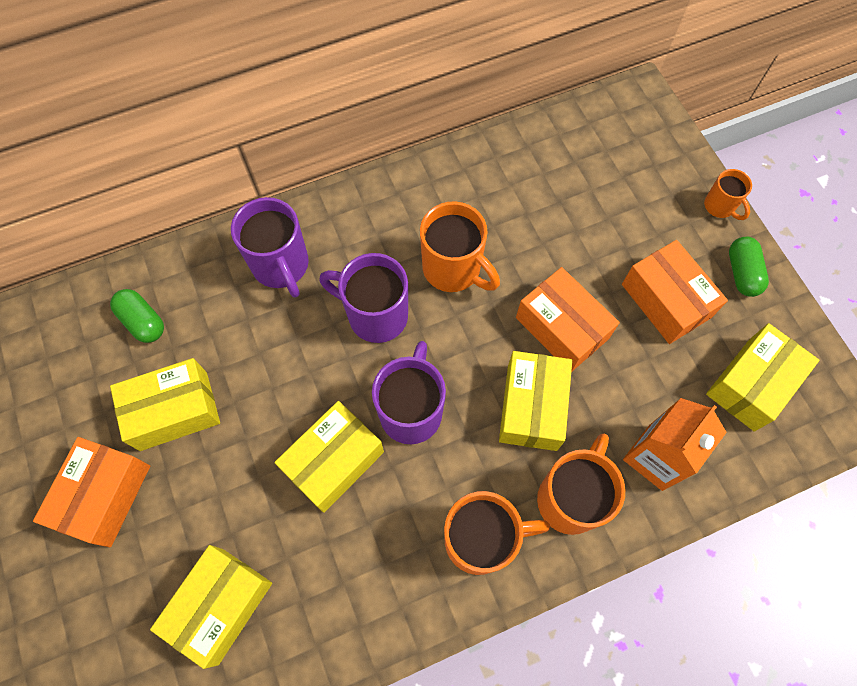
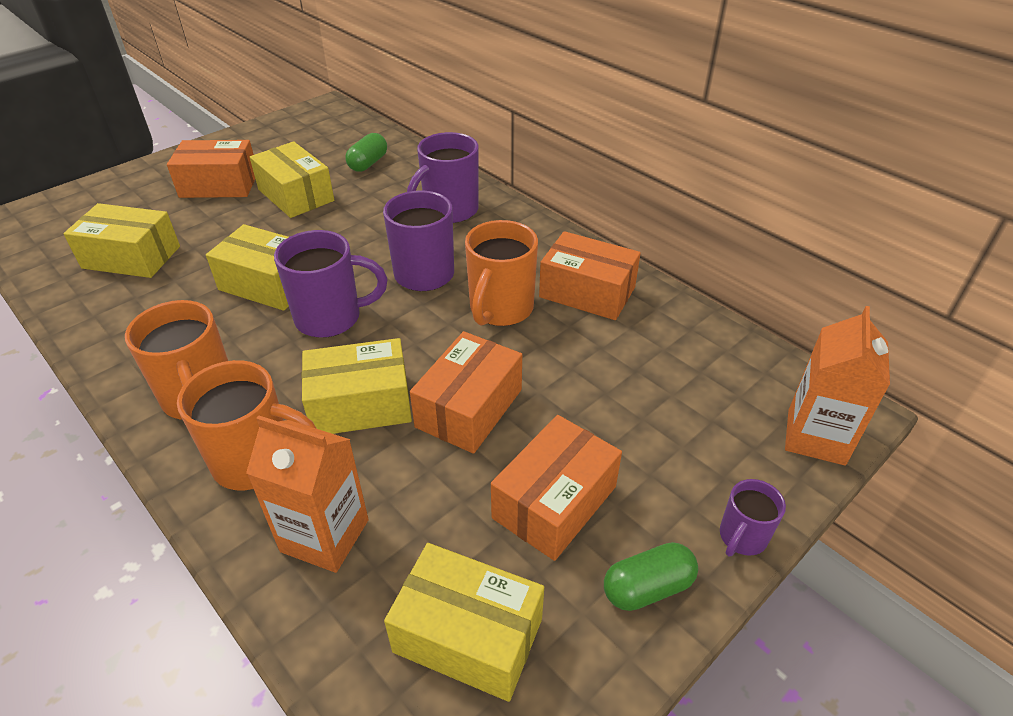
camera: 70 degrees right, 25 degrees down
orange mug [704,169,752,220] -> purple mug [720,479,786,556]
none -> orange box [539,231,641,320]
none -> orange carton [785,306,890,466]

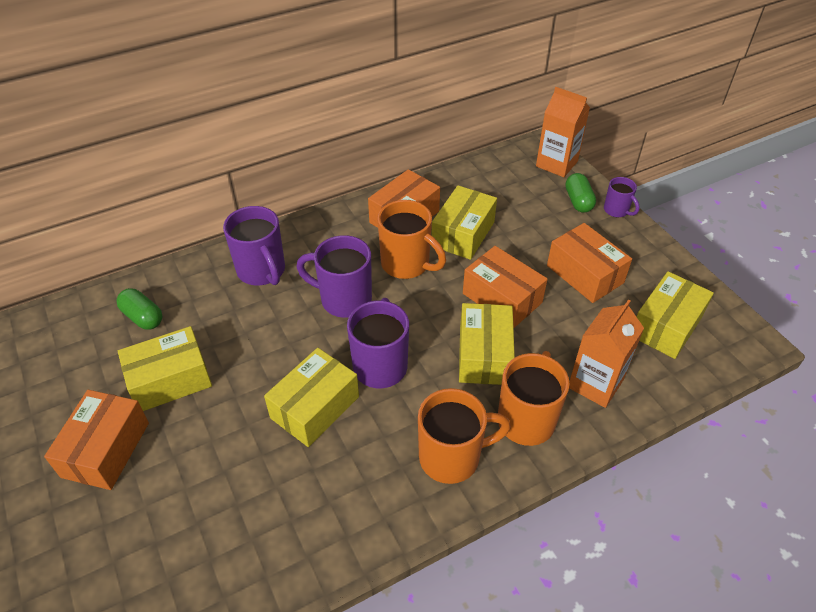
camera: 75 degrees left, 5 degrees up
yellow box [63,203,180,278] -> yellow box moved to [431,185,497,260]
green capsule [604,542,698,611] -> green capsule moved to [565,173,596,213]

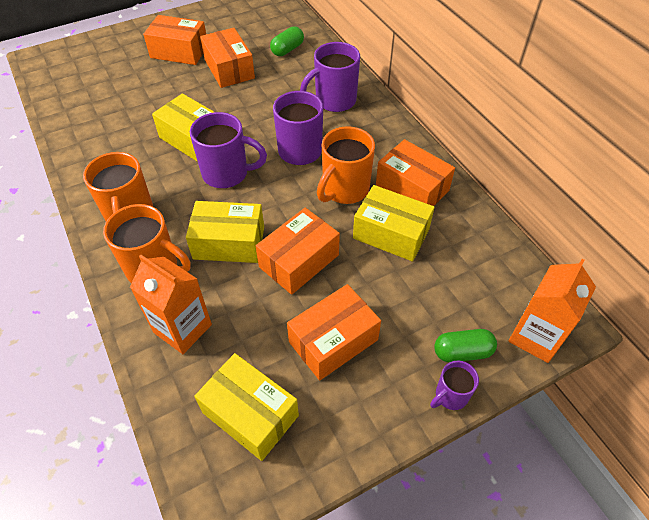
camera: 90 degrees right, 5 degrees up
yellow box [118,326,212,411] -> orange box [200,28,255,88]

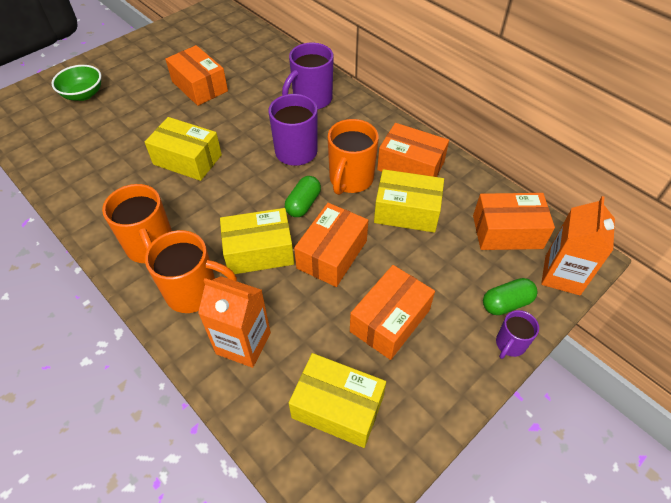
camera: 15 degrees left, 0 degrees up
orange box [143,15,206,65] -> orange box moved to [473,193,555,250]
purple mug [190,112,267,188] -> none
green capsule [270,26,304,56] -> green capsule moved to [285,176,321,217]
none -> green bowl [51,65,101,101]

